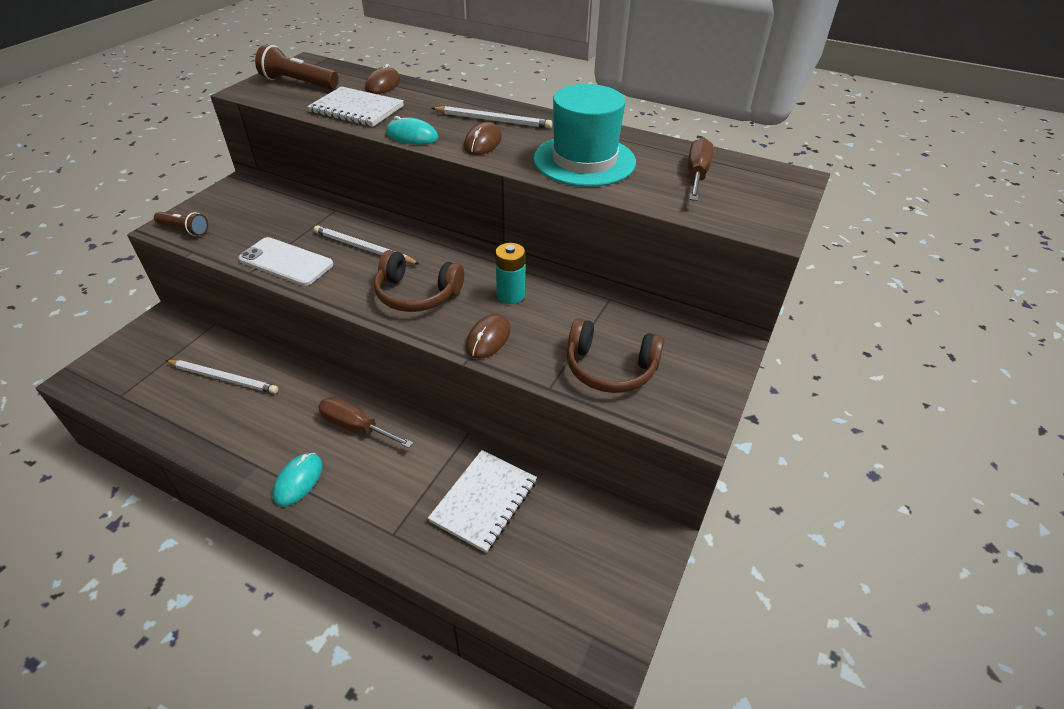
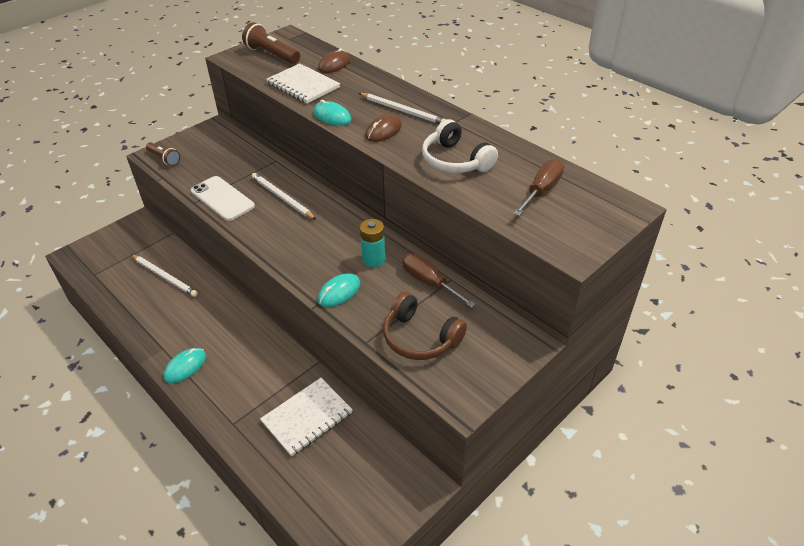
camera: 20 degrees right, 0 degrees up
brown screwdriver [318,397,413,448] -> brown screwdriver moved to [402,254,475,308]
brown headphones [374,250,464,312] -> none
brown mouse [465,314,510,359] -> turquoise mouse [318,273,360,307]
turquoise hat [533,84,636,187] -> white headphones [422,119,498,173]

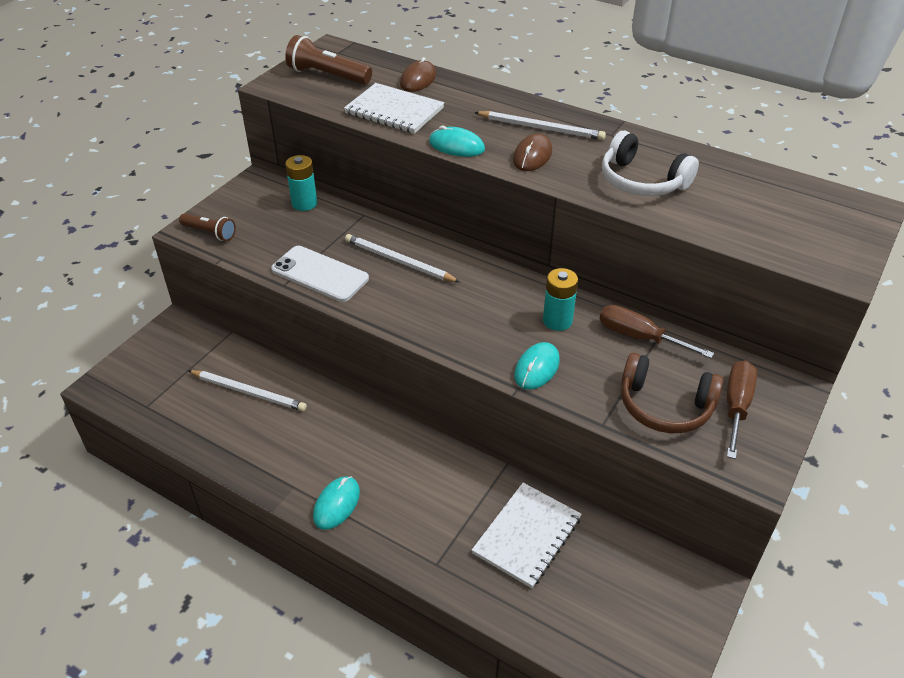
camera: 15 degrees left, 0 degrees up
brown screwdriver [513,159,564,216] -> brown screwdriver moved to [727,360,757,459]
none -> turquoise battery [285,155,317,211]

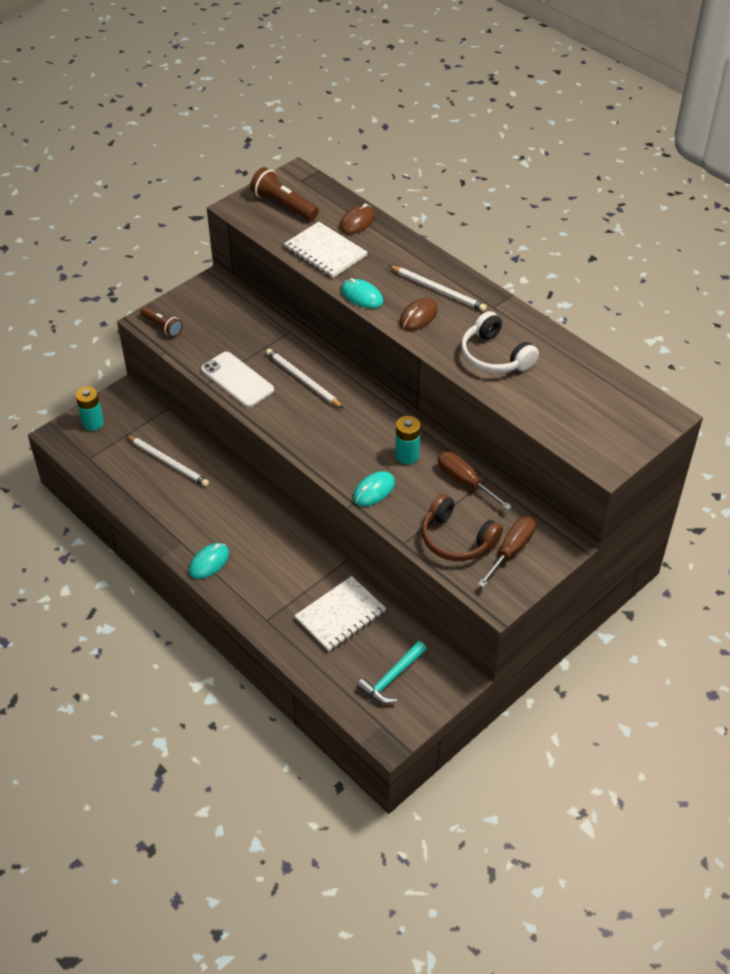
camera: 15 degrees right, 5 degrees up
turquoise battery [285,155,317,211] -> turquoise battery moved to [76,386,104,431]
none -> turquoise hammer [356,641,427,704]

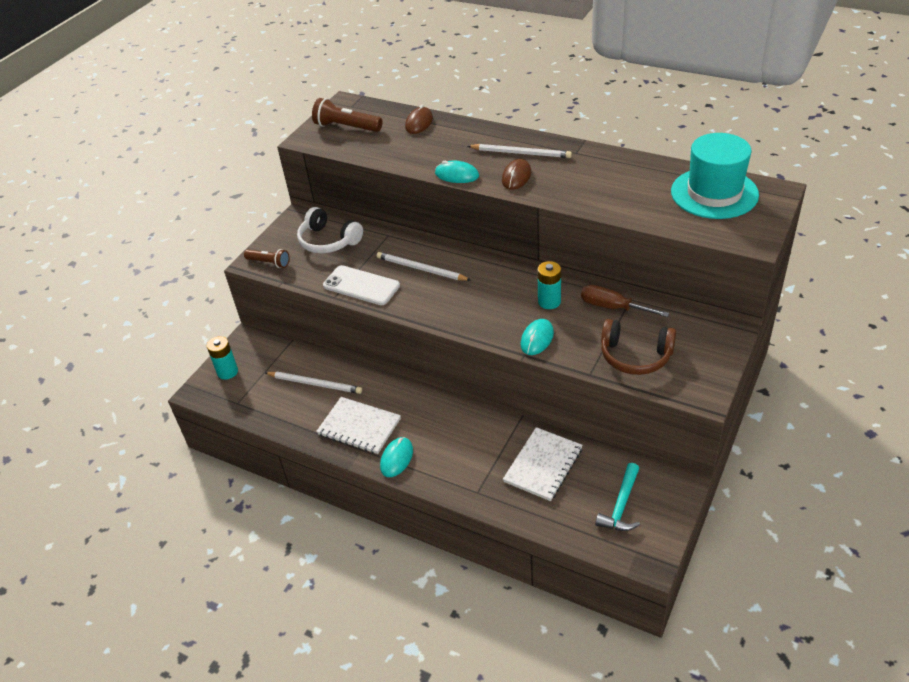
camera: 15 degrees left, 5 degrees down
white notebook [284,222,367,278] -> white notebook moved to [316,397,401,454]
white headphones [461,311,539,373] -> white headphones moved to [297,207,363,253]
brown screwdriver [478,517,536,588] -> none
none -> turquoise hat [671,133,759,219]

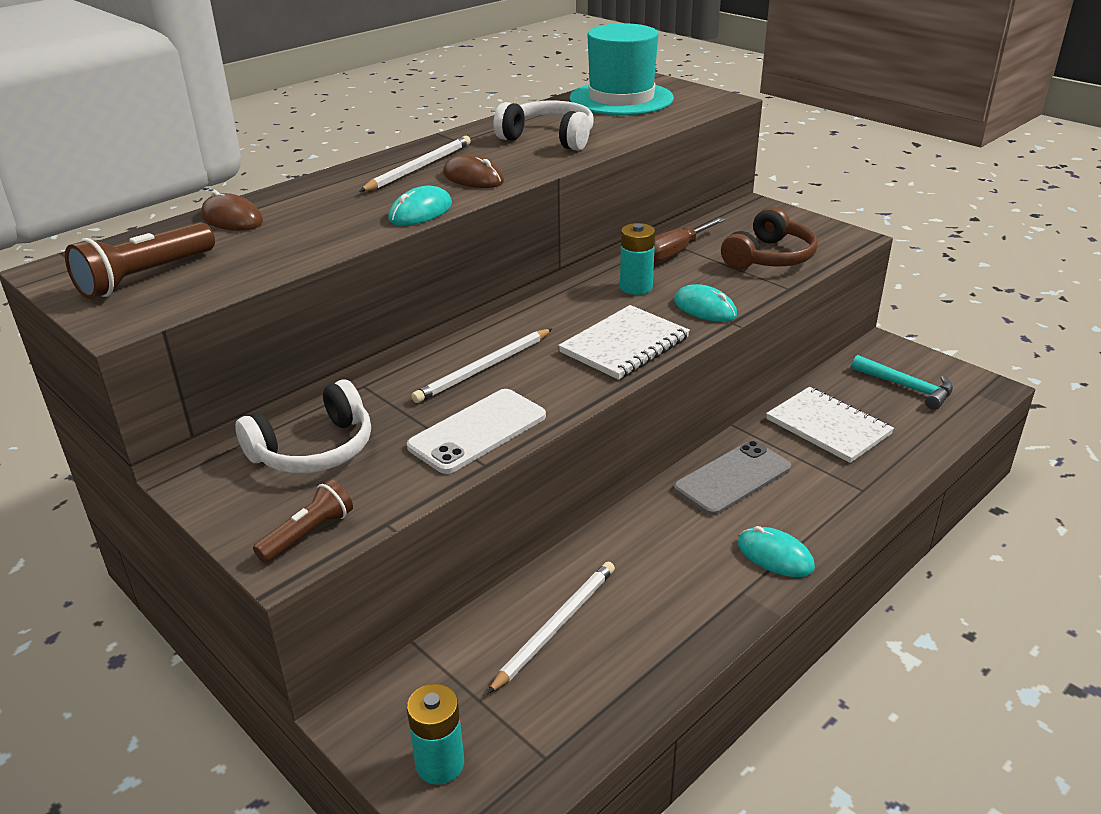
camera: 75 degrees left, 10 degrees down
white notebook [316,397,401,454] -> white notebook moved to [558,305,690,380]
none -> white headphones [493,101,594,151]
none -> grey phone [674,440,791,516]

